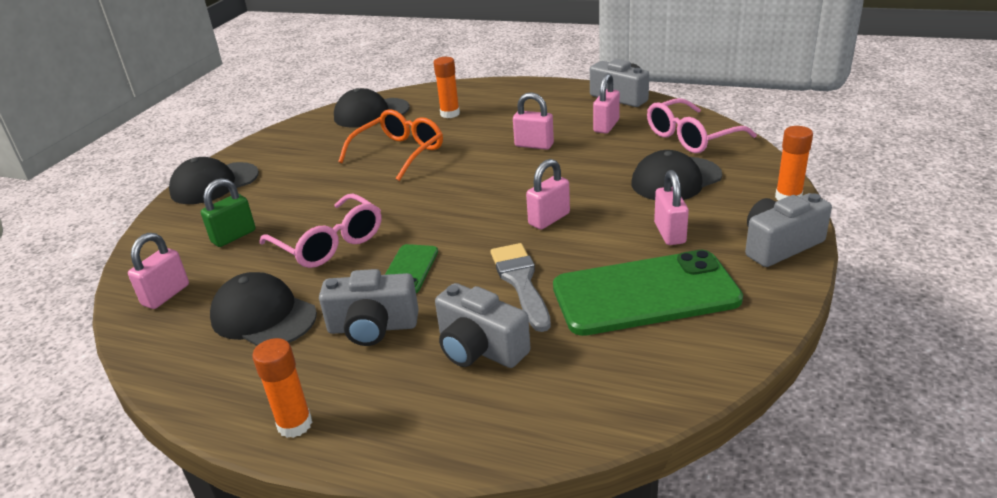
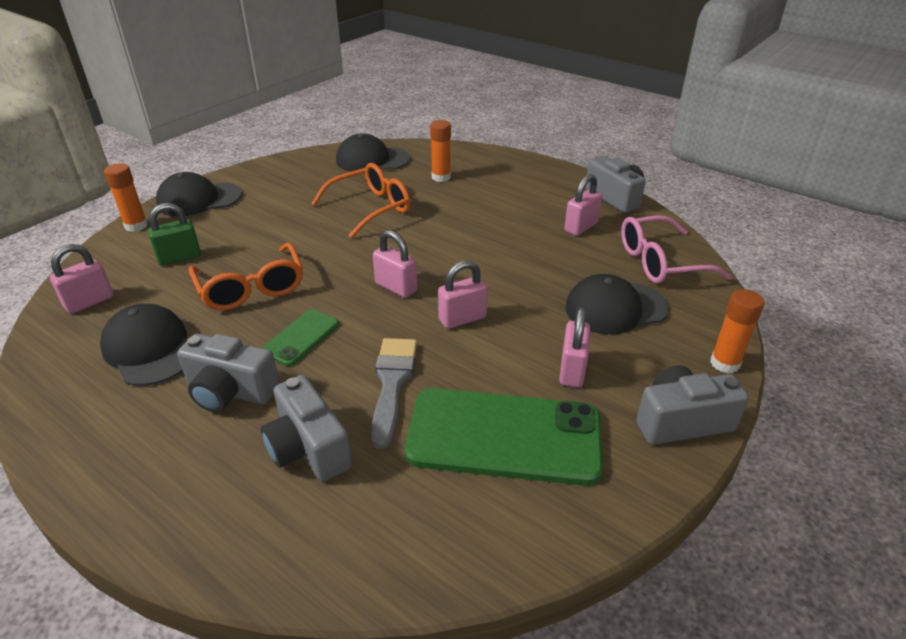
camera: 15 degrees right, 5 degrees up
orange glue stick [252,338,312,438] -> orange glue stick moved to [104,163,148,232]
pink glasses [259,193,381,268] -> orange glasses [189,243,303,310]
pink padlock [513,92,554,150] -> pink padlock moved to [373,230,417,298]

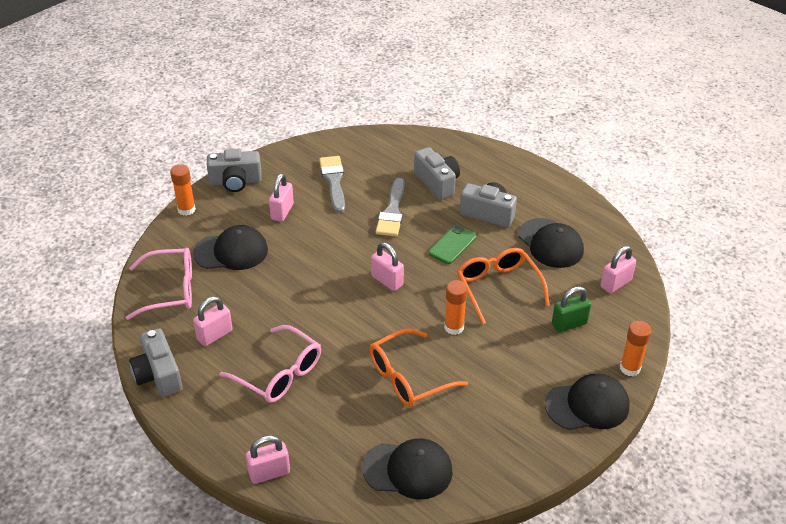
camera: 175 degrees left, 5 degrees up
green phone [405,388,603,486] -> grey brush [319,156,345,213]
orange glue stick [430,120,451,182] -> orange glue stick moved to [444,280,468,335]
pink padlock [438,260,488,329] -> pink padlock moved to [246,435,290,484]
none -> pink glasses [219,325,321,403]

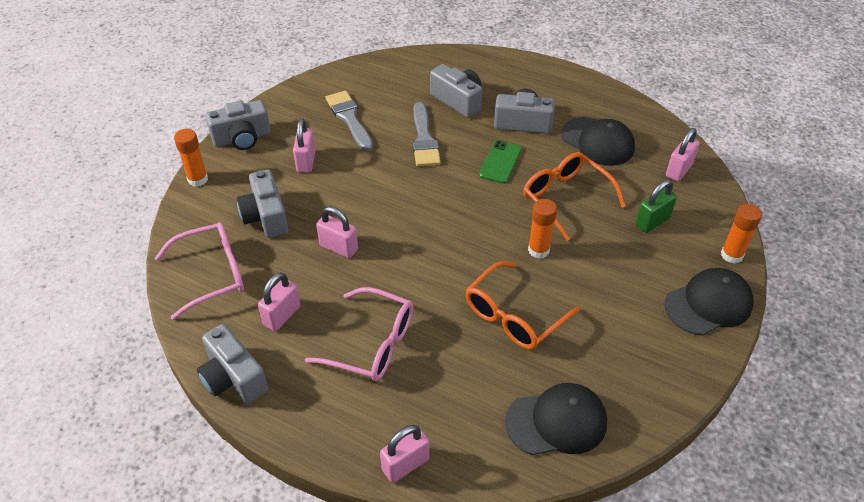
camera: 15 degrees left, 5 degrees up
black cap [193,225,268,270] -> grey camera [237,170,288,238]
pink padlock [371,242,404,291] -> pink padlock moved to [316,206,358,258]

